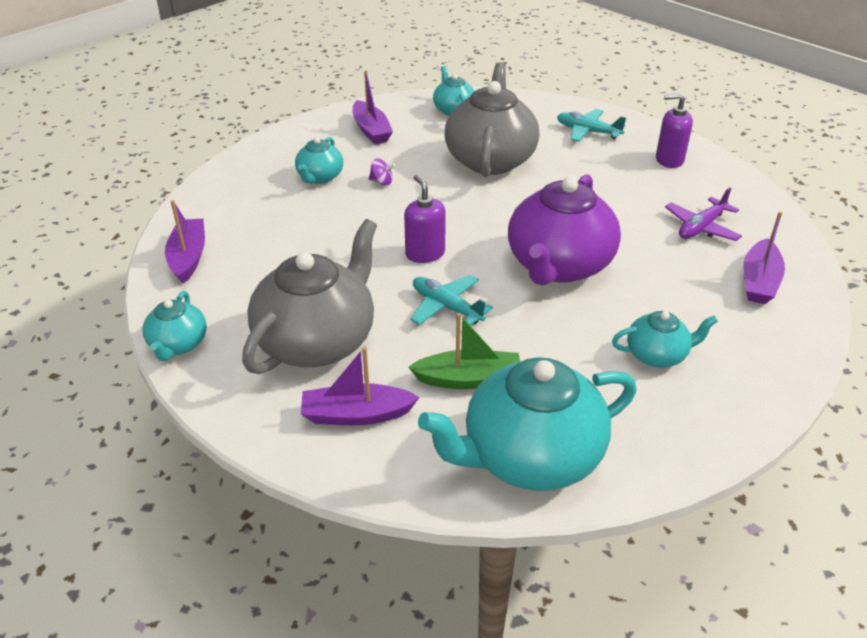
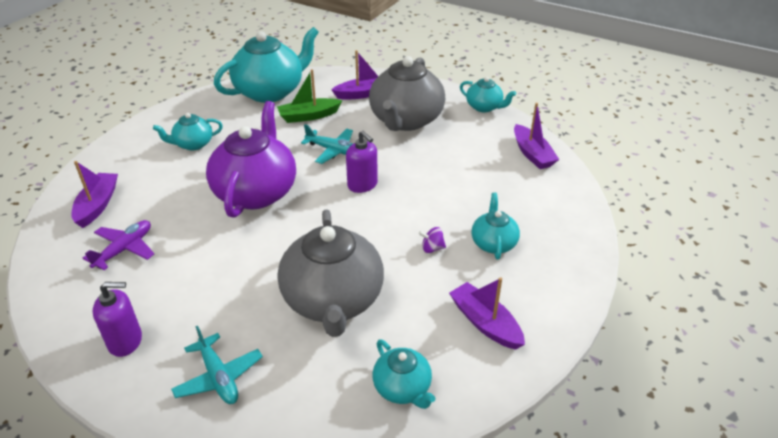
camera: 165 degrees right, 0 degrees up
turquoise teapot [143,291,207,361] -> turquoise teapot turned 135 degrees clockwise [460,77,516,112]
turquoise plane [557,109,626,142] -> turquoise plane turned 45 degrees clockwise [171,326,263,404]

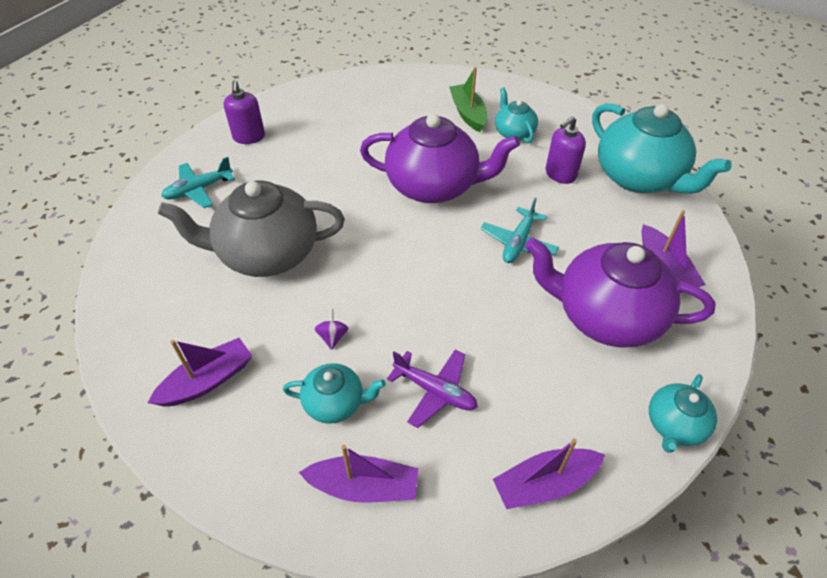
camera: 90 degrees right, 10 degrees up
purple boat [71,161,118,228] -> purple boat moved to [299,445,418,503]
purple plane [83,220,154,270] -> purple plane moved to [387,350,478,428]
green boat [277,69,343,123] -> green boat moved to [449,67,487,132]
purple soap dispenser [346,130,378,193] -> purple soap dispenser moved to [546,116,586,184]
grey teapot [369,56,445,131] -> purple teapot [525,238,716,348]
turquoise teapot [373,339,435,409] -> none

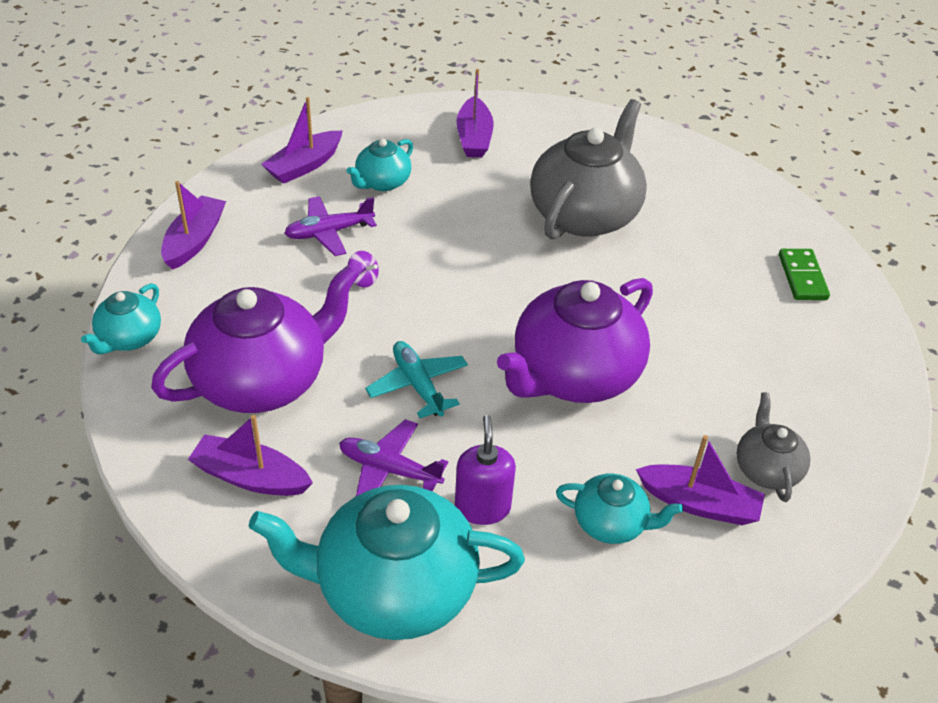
camera: 125 degrees right, 5 degrees down
turquoise plane [161,157,235,208] -> none
purple soap dispenser [223,80,265,144] -> green domino [779,249,830,300]
purple spinning top [314,309,349,350] -> purple spinning top moved to [348,251,379,287]
green boat [449,67,487,132] -> purple boat [636,435,765,525]
turquoise teapot [649,374,717,453] -> turquoise teapot turned 135 degrees counterclockwise [81,283,161,355]
none -> purple plane [339,419,448,496]
none -> grey teapot [737,392,810,502]

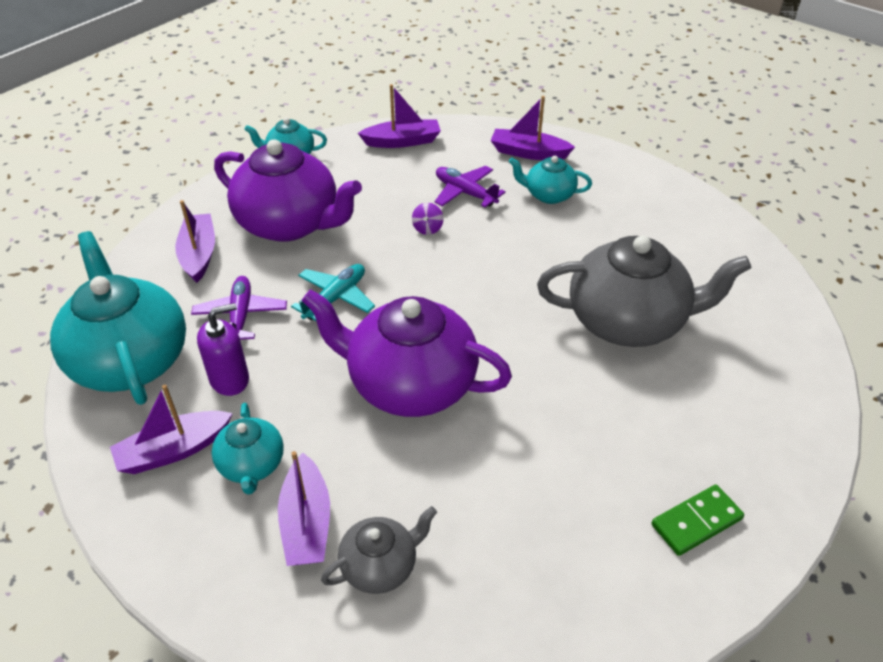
camera: 65 degrees right, 0 degrees up
purple boat [456,69,494,157] -> purple boat moved to [110,385,233,474]

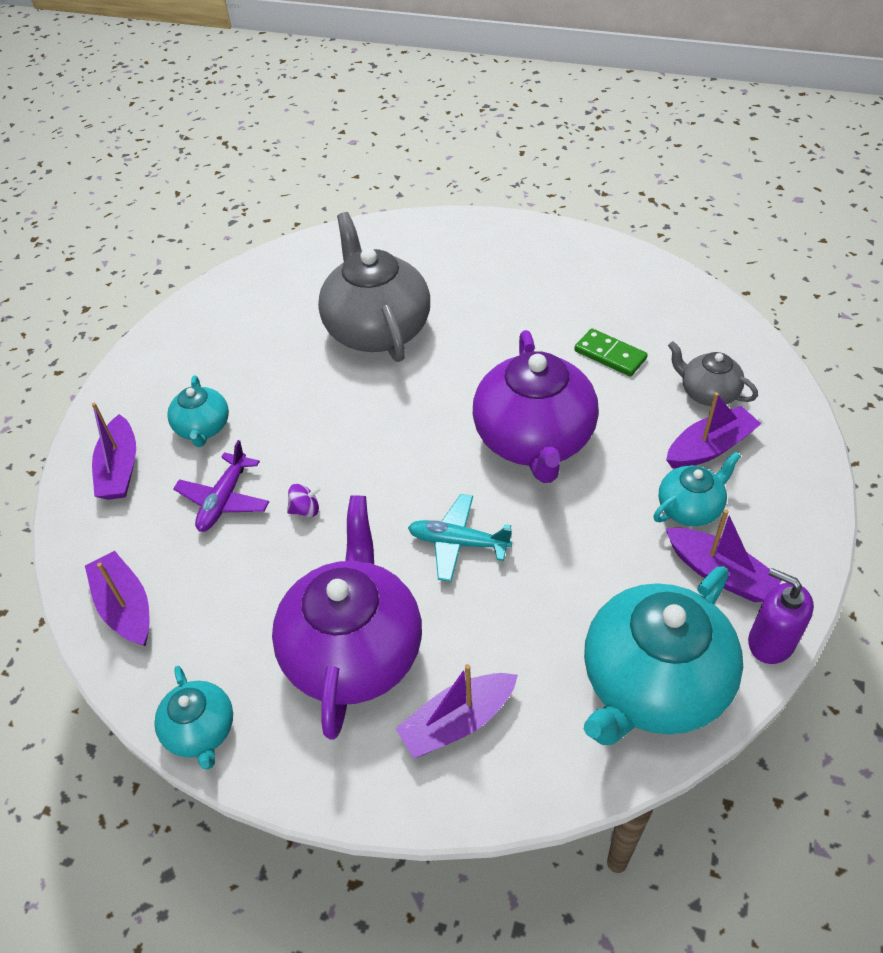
camera: 110 degrees left, 5 degrees up
purple plane [191,276,287,340] -> none
purple soap dispenser [197,303,249,396] -> purple soap dispenser moved to [748,568,814,664]
green domino [651,485,744,556] -> green domino moved to [574,328,648,376]

